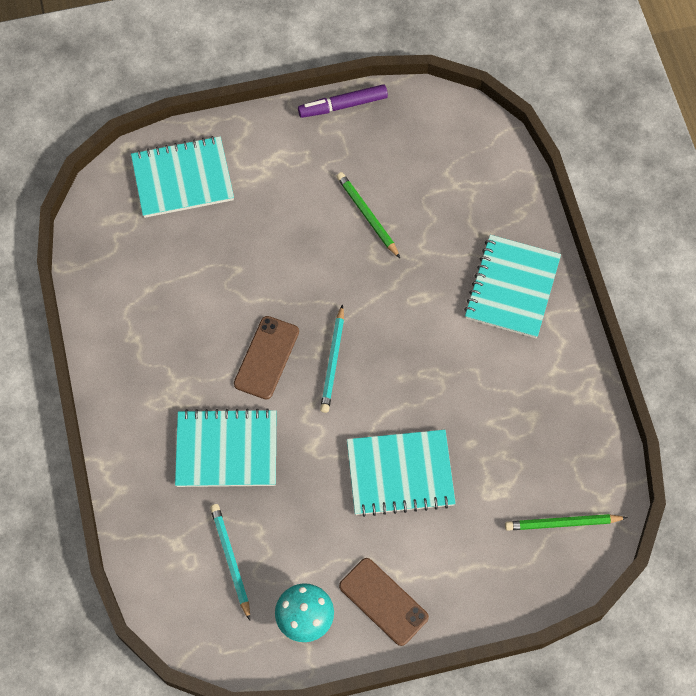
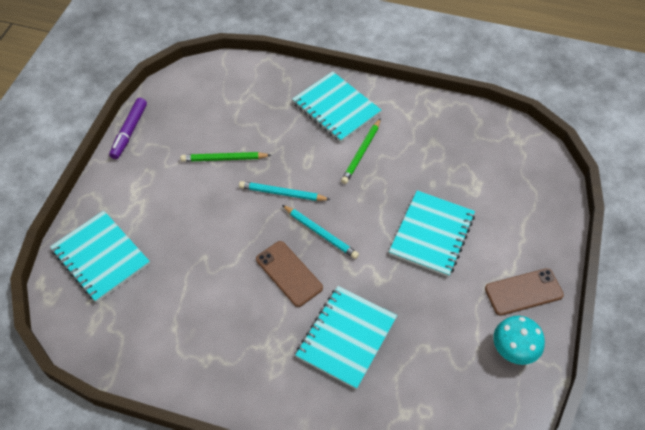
camera: 60 degrees left, 10 degrees down
turquoise notebook [131,136,234,218] -> turquoise notebook turned 60 degrees counterclockwise [50,211,150,303]
turquoise pencil [210,504,250,621] -> turquoise pencil moved to [239,181,331,201]
green pencil [505,514,628,531] -> green pencil moved to [341,118,381,184]

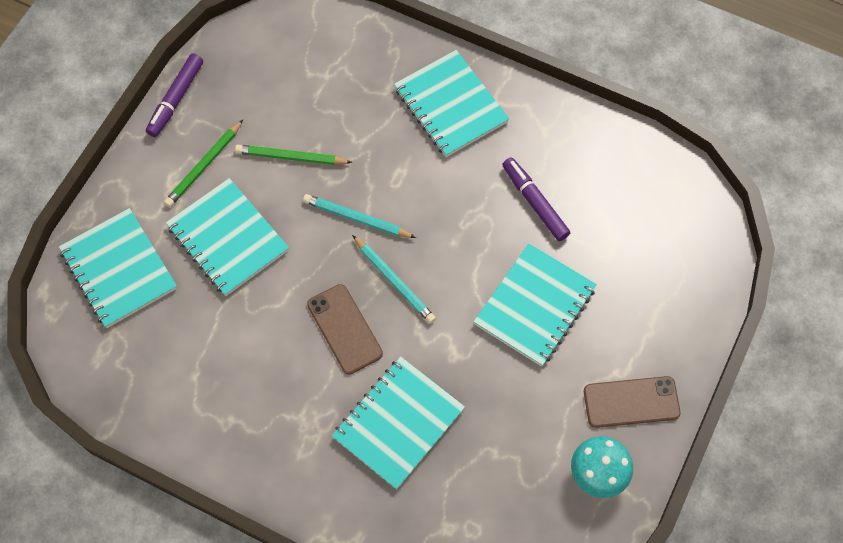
camera: 10 degrees right, 10 degrees up
green pencil [341,118,381,184] -> green pencil moved to [164,120,243,207]
none -> turquoise notebook [166,178,289,296]
none -> purple marker [502,157,570,241]

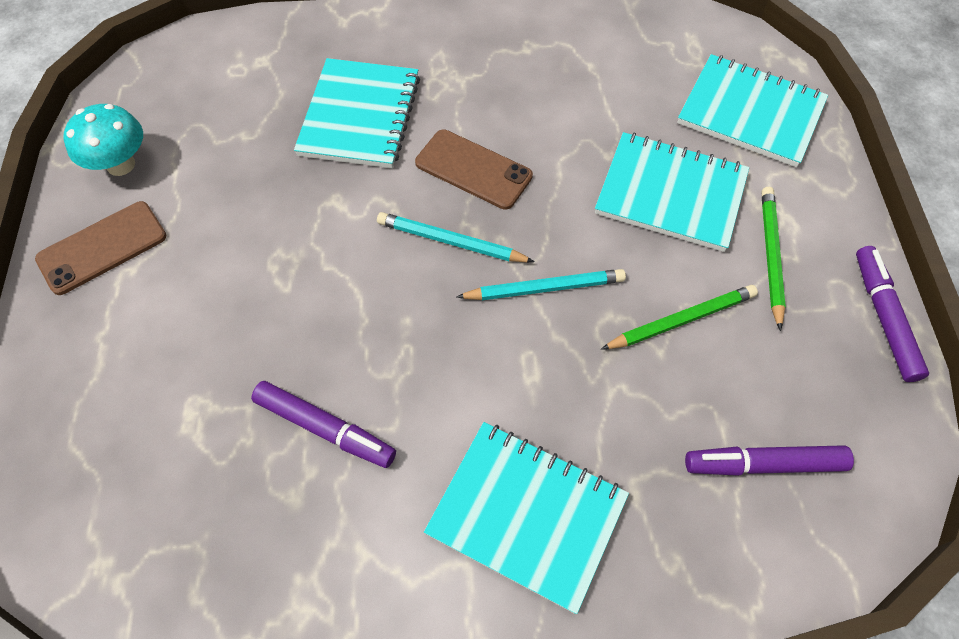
camera: 150 degrees right, 5 degrees down
turquoise notebook [474,244,597,367] -> none
none -> purple marker [685,445,854,476]

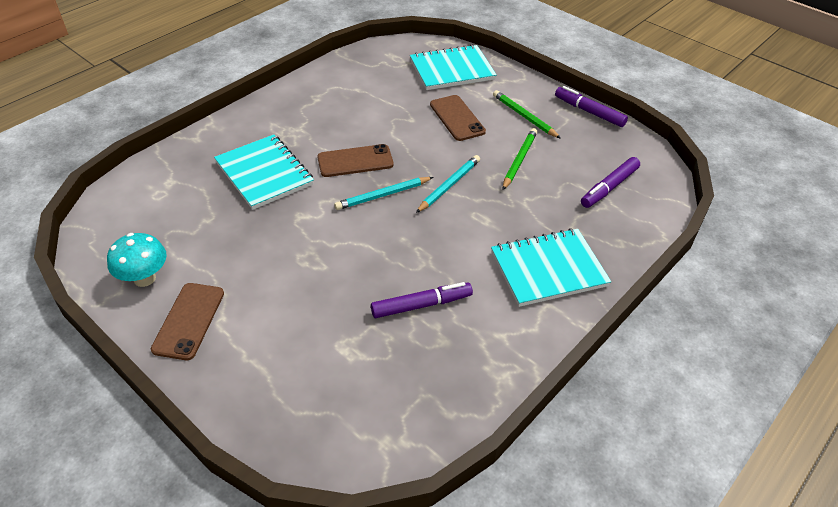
camera: 45 degrees left, 15 degrees down
turquoise notebook [595,132,749,252] -> brown phone [430,95,486,141]

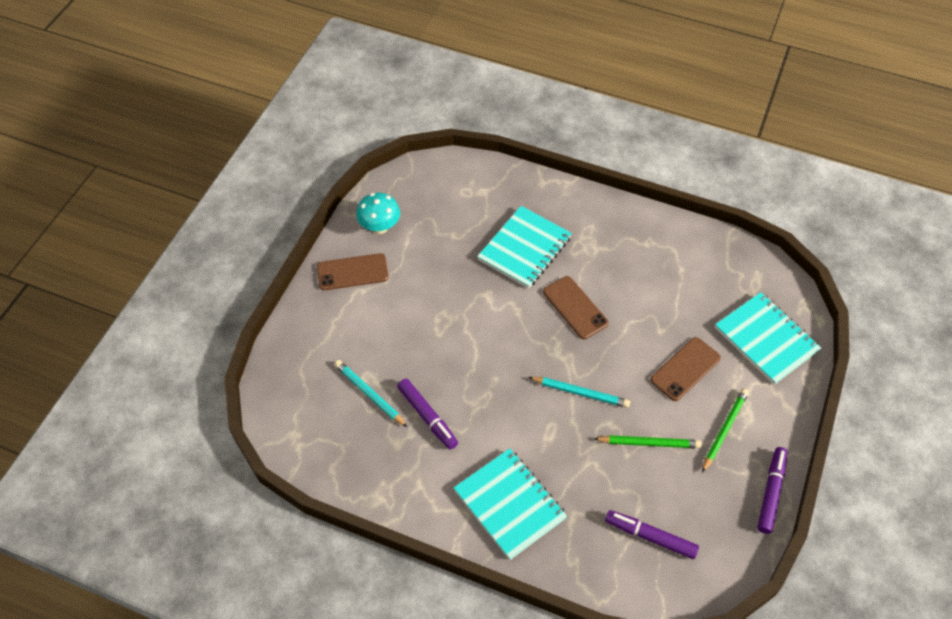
camera: 70 degrees right, 10 degrees up
turquoise pencil [334,177,433,210] -> turquoise pencil moved to [334,360,407,427]

